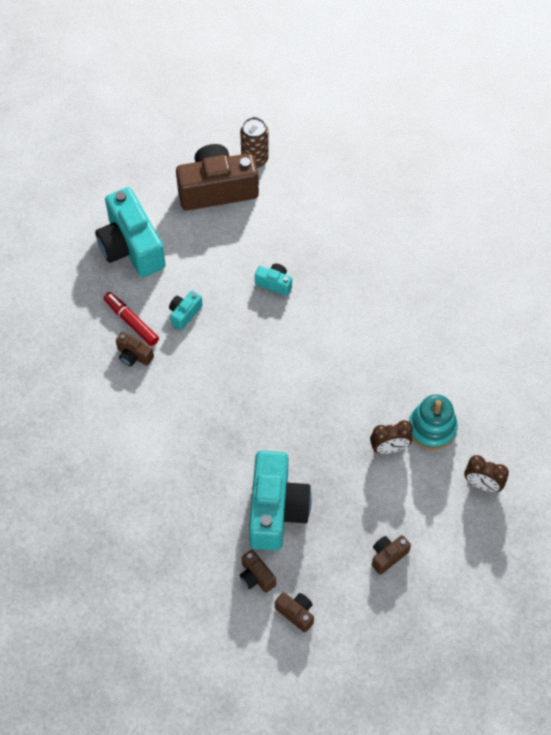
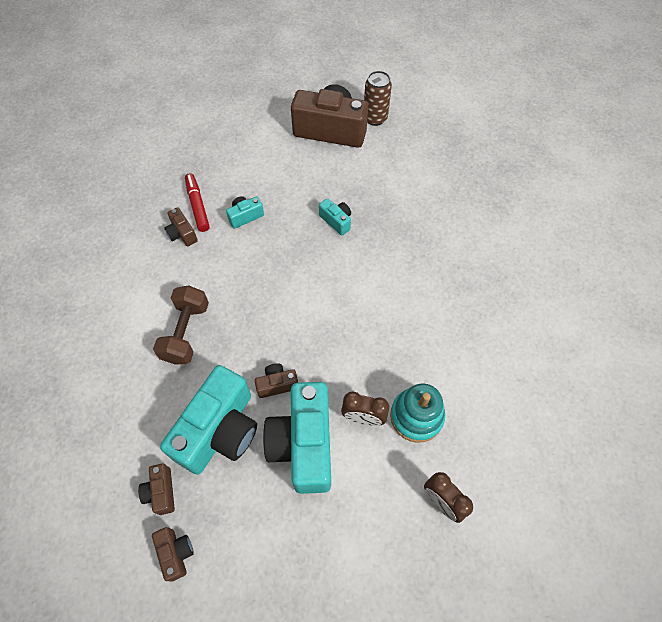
camera: 25 degrees right, 0 degrees up
turquoise camera [95,187,166,277] -> turquoise camera moved to [263,382,331,494]
brown camera [372,535,411,575] -> brown camera moved to [255,363,298,398]
none -> brown dumbbell [153,285,209,365]

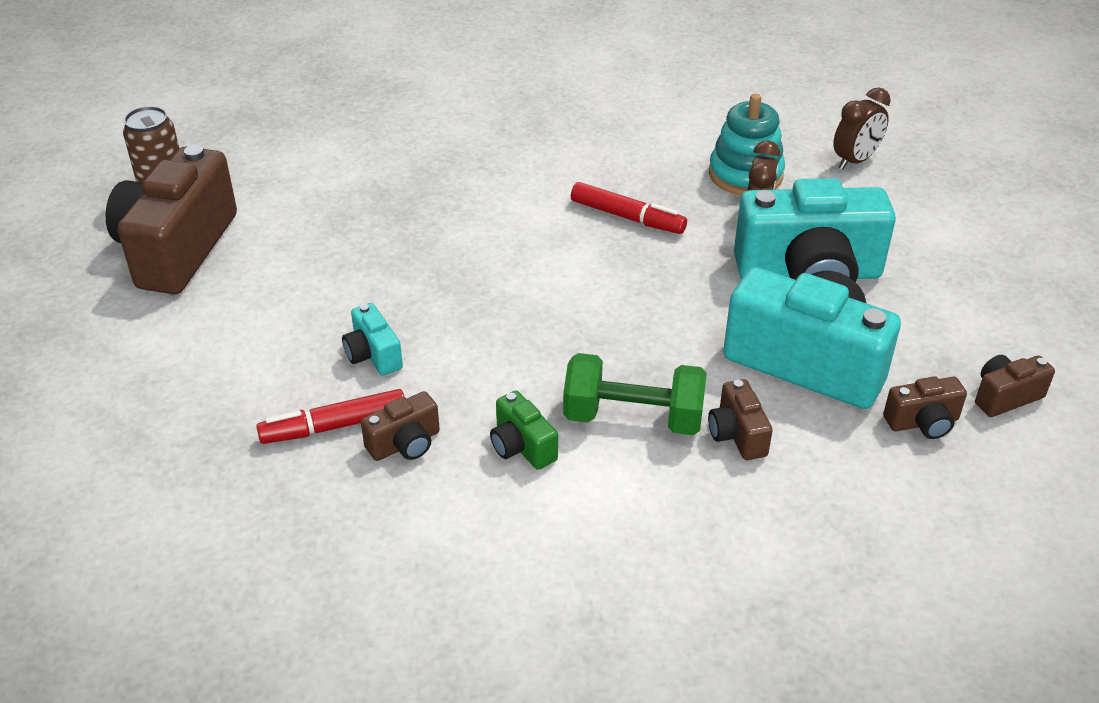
camera: 90 degrees left, 20 degrees down
brown dumbbell [153,285,209,365] -> green dumbbell [563,353,707,435]
brown camera [255,363,298,398] -> brown camera moved to [708,379,773,460]
turquoise camera [319,198,351,236] -> none
none -> green camera [490,390,558,470]
none -> red marker [571,182,687,234]

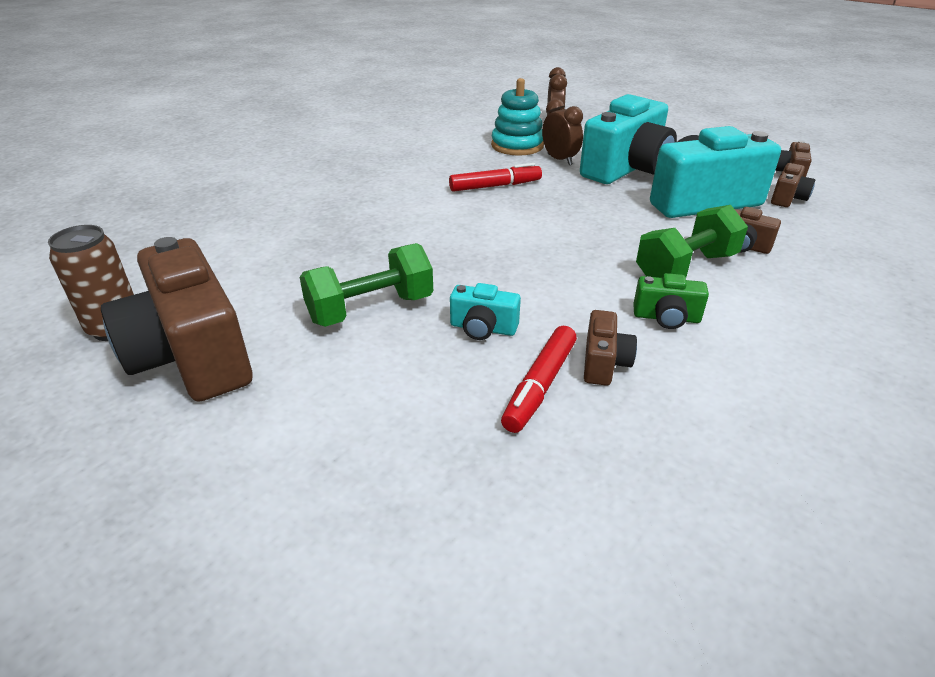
camera: 45 degrees left, 5 degrees down
none -> green dumbbell [300,243,433,327]

